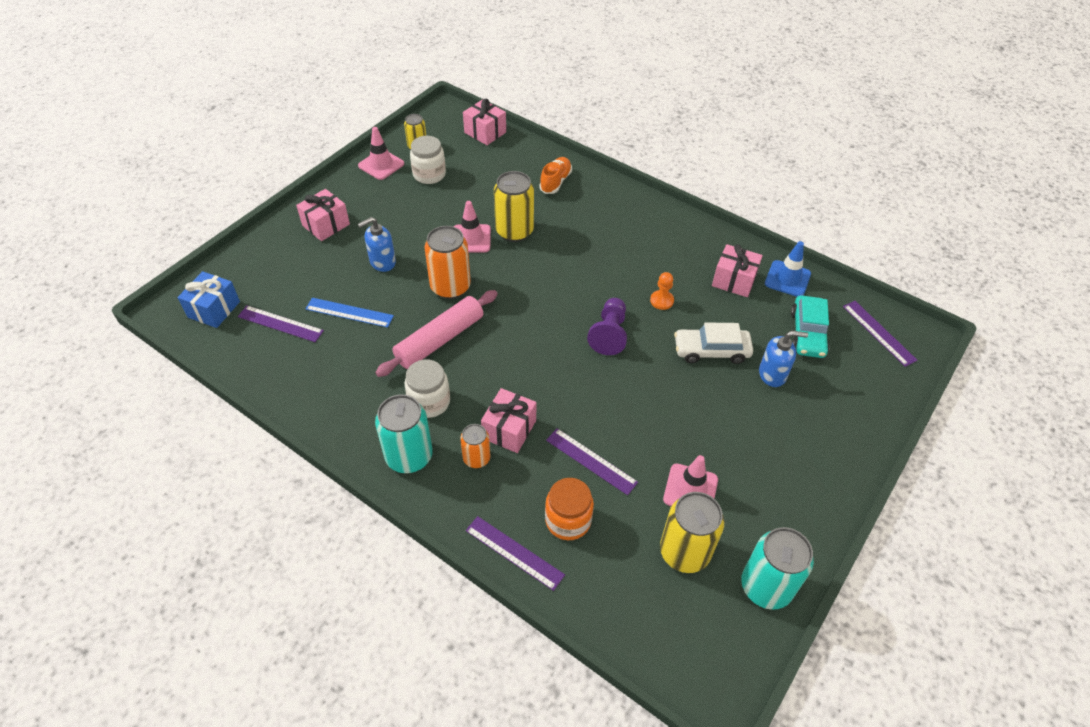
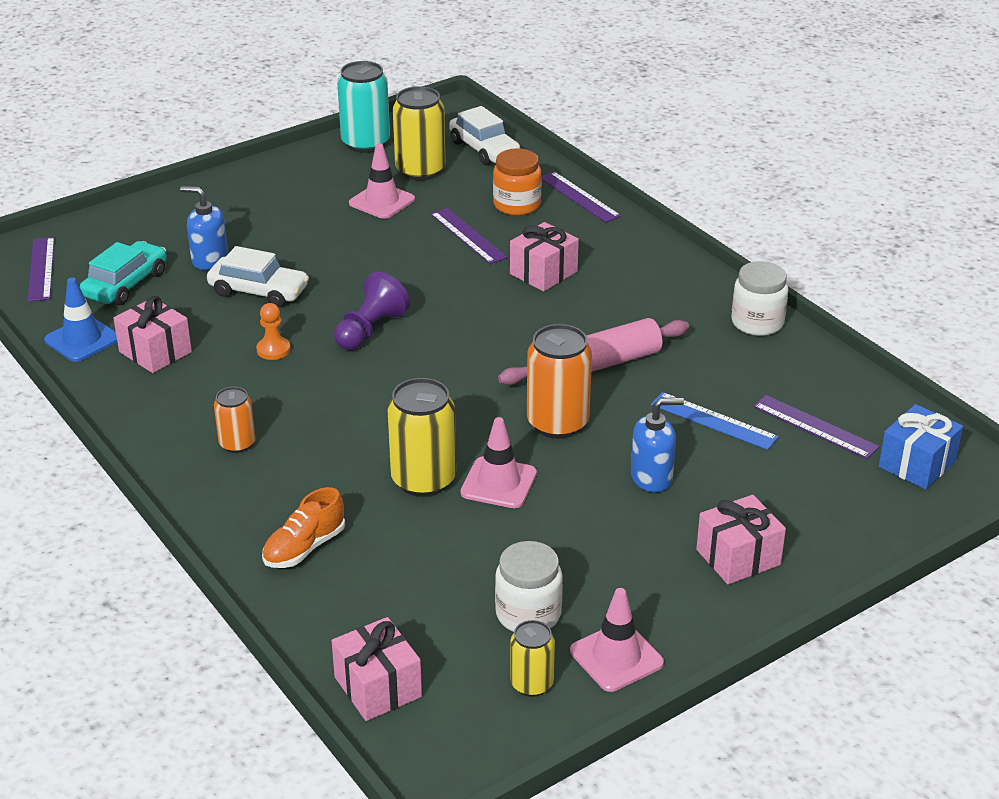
camera: 160 degrees left, 15 degrees down
turquoise can [375,394,433,473] -> none
white jar [405,359,450,418] -> white jar moved to [731,261,788,336]
orange can [460,424,490,468] -> orange can moved to [214,387,255,453]
none -> white car [449,106,520,165]

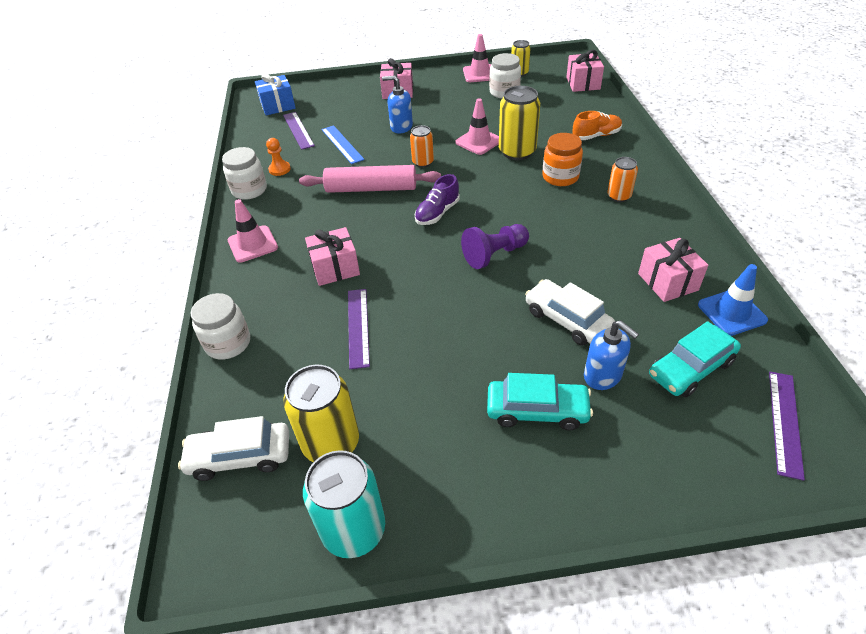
camera: 150 degrees left, 10 degrees up
orange pawn [256,303,291,360] -> orange pawn moved to [266,138,291,176]
pink traffic cone [349,144,415,219] -> pink traffic cone moved to [228,199,278,263]
white car [449,106,520,165] -> white car turned 90 degrees counterclockwise [178,416,289,481]
orange jar [493,149,542,216] -> orange jar moved to [542,133,583,186]
orange can [527,324,592,439] -> orange can [410,125,434,168], size x0.58
purple ruler [541,172,621,223] -> white jar [190,293,250,360]
none -> purple shoe [415,174,460,225]
none -> turquoise car [487,373,593,430]

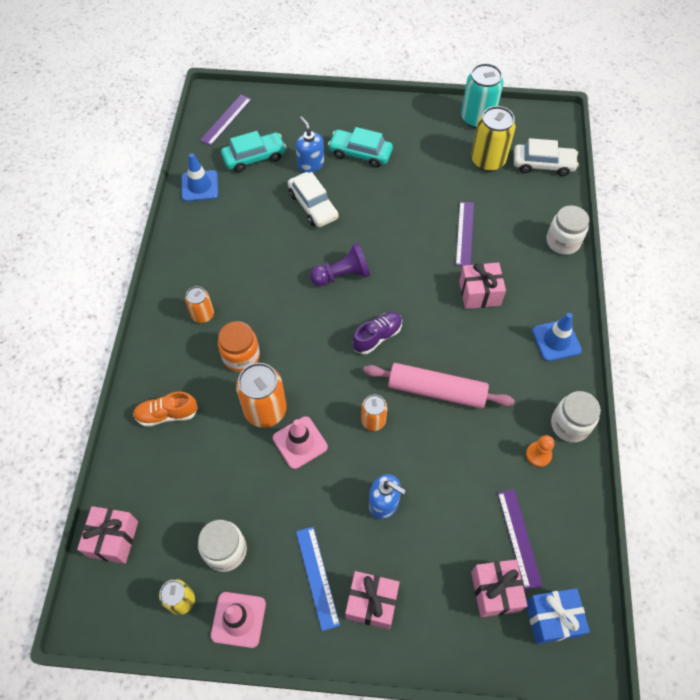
camera: 170 degrees left, 15 degrees up
pink traffic cone [228,199,278,263] -> blue traffic cone [532,313,582,361]
blue ruler [322,125,364,164] -> blue ruler moved to [296,527,340,631]
yellow can [499,86,540,160] -> orange can [236,363,286,428]
pink gift [638,238,708,302] -> pink gift moved to [471,559,528,617]

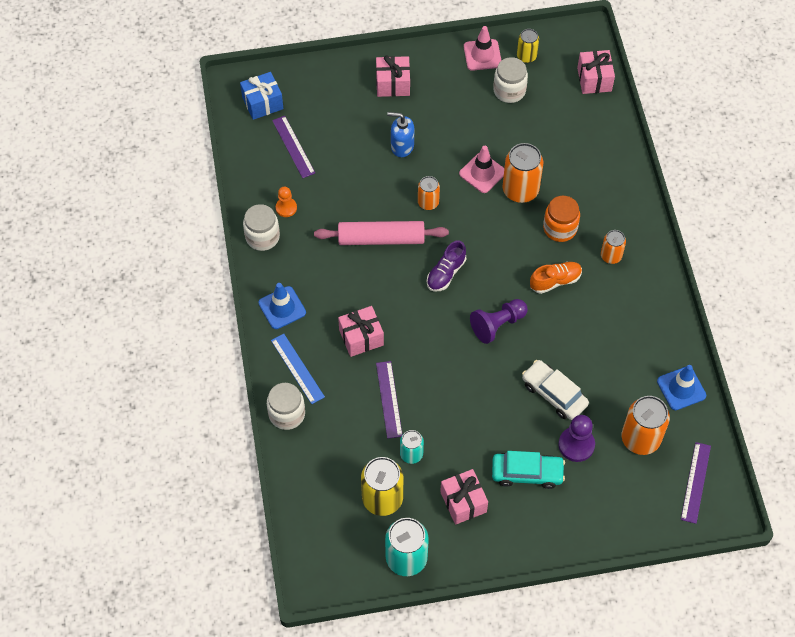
camera: 165 degrees right, 0 degrees up
orange shoe [133,392,198,427] -> orange shoe moved to [530,262,582,294]
turquoise car [221,131,286,172] -> orange can [622,396,670,455]
blue soap dispenser [296,116,324,173] -> purple pawn [558,415,595,462]
blue ruler [296,527,340,631] -> blue ruler moved to [271,334,325,404]
pink gift [471,559,528,617] -> pink gift moved to [440,469,488,525]
white car [514,138,579,176] -> none
none -> turquoise can [400,430,424,464]

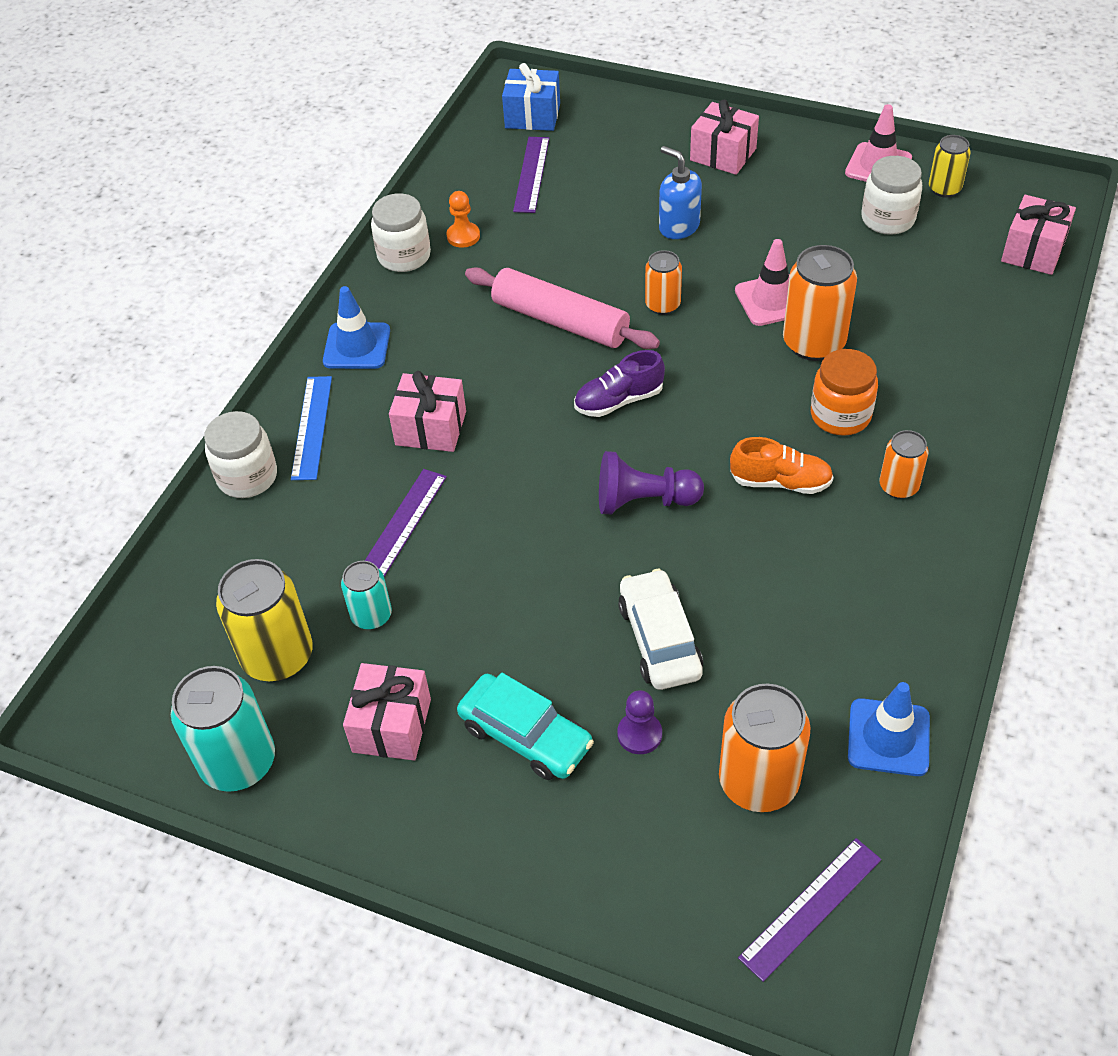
camera: 35 degrees right, 10 degrees down
purple pawn [558,415,595,462] -> purple pawn [617,690,662,754], size x0.64

